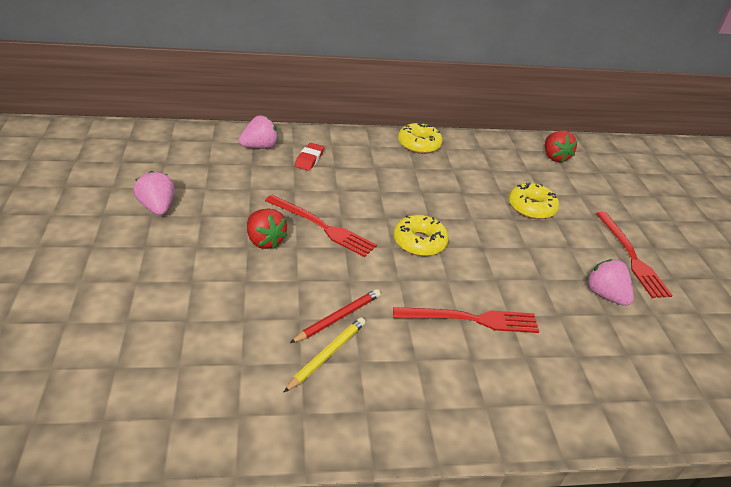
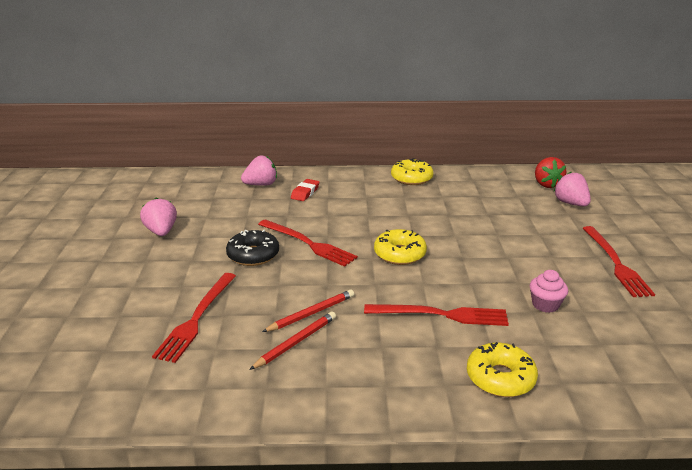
camera: 10 degrees right, 10 degrees down
red strawberry [247,208,287,249] -> black donut [226,230,279,266]
yellow pencil [283,317,365,393] -> red pencil [249,311,336,370]
yellow donut [509,183,559,219] -> yellow donut moved to [467,342,538,397]
pink strawberry [586,259,634,306] -> pink strawberry moved to [554,172,591,206]
none -> red fork [152,273,236,363]
none -> pink cupcake [529,270,568,313]

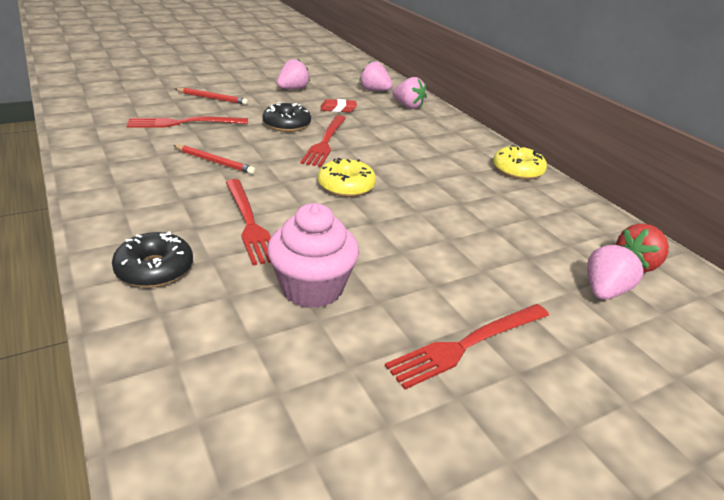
camera: 60 degrees right, 5 degrees up
red pencil [249,311,336,370] -> red pencil moved to [175,88,248,105]
red eraser [291,179,319,201] -> red eraser moved to [321,99,357,112]
yellow donut [467,342,538,397] -> black donut [112,231,193,288]
pink cupcake [529,270,568,313] -> pink cupcake [267,203,359,308], size x1.83
none -> pink strawberry [359,61,393,91]

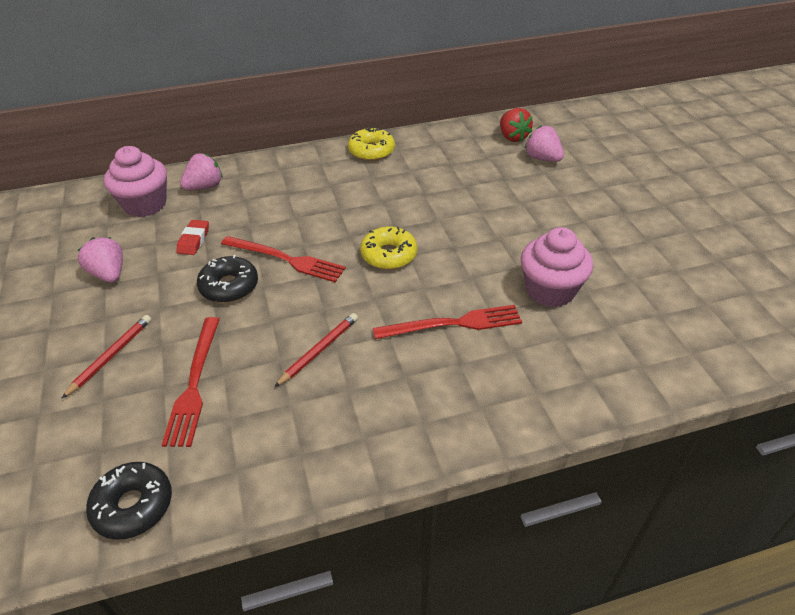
camera: 75 degrees left, 10 degrees up
black donut [112,231,193,288] -> black donut moved to [86,462,172,540]
pink strawberry [359,61,393,91] -> pink cupcake [104,146,167,217]
red fork [385,304,549,389] -> none

